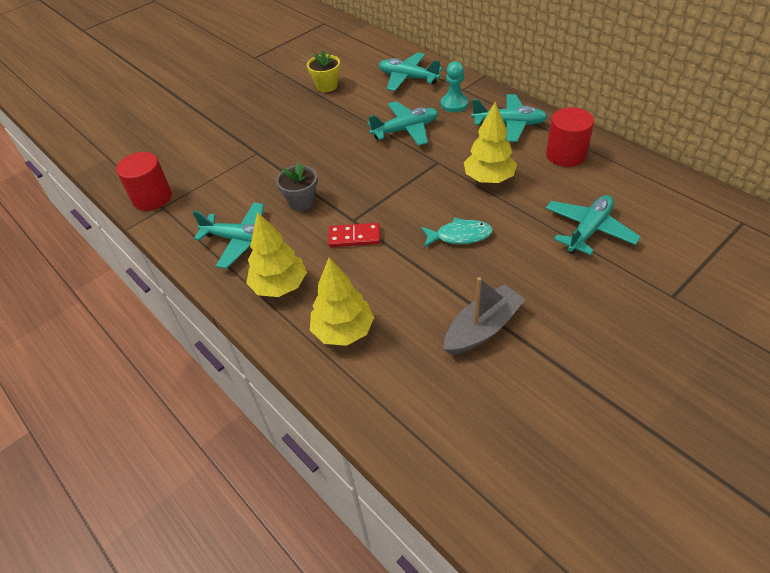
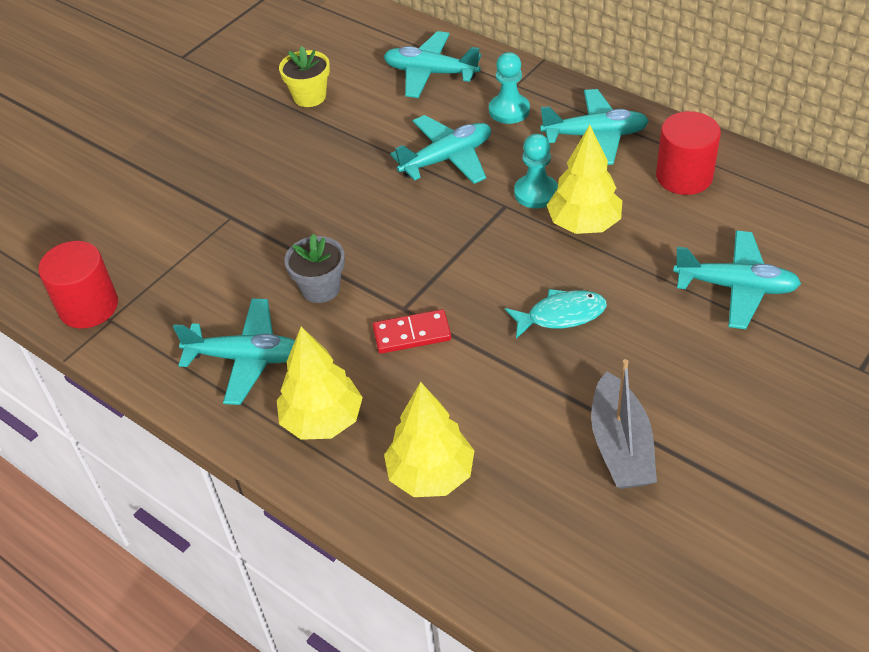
camera: 10 degrees left, 0 degrees up
grey boat [444,277,526,355] -> grey boat turned 135 degrees clockwise [591,359,657,489]
turquoise plane [546,195,641,255] -> turquoise plane turned 75 degrees clockwise [673,230,801,329]
none -> turquoise pawn [514,134,558,208]

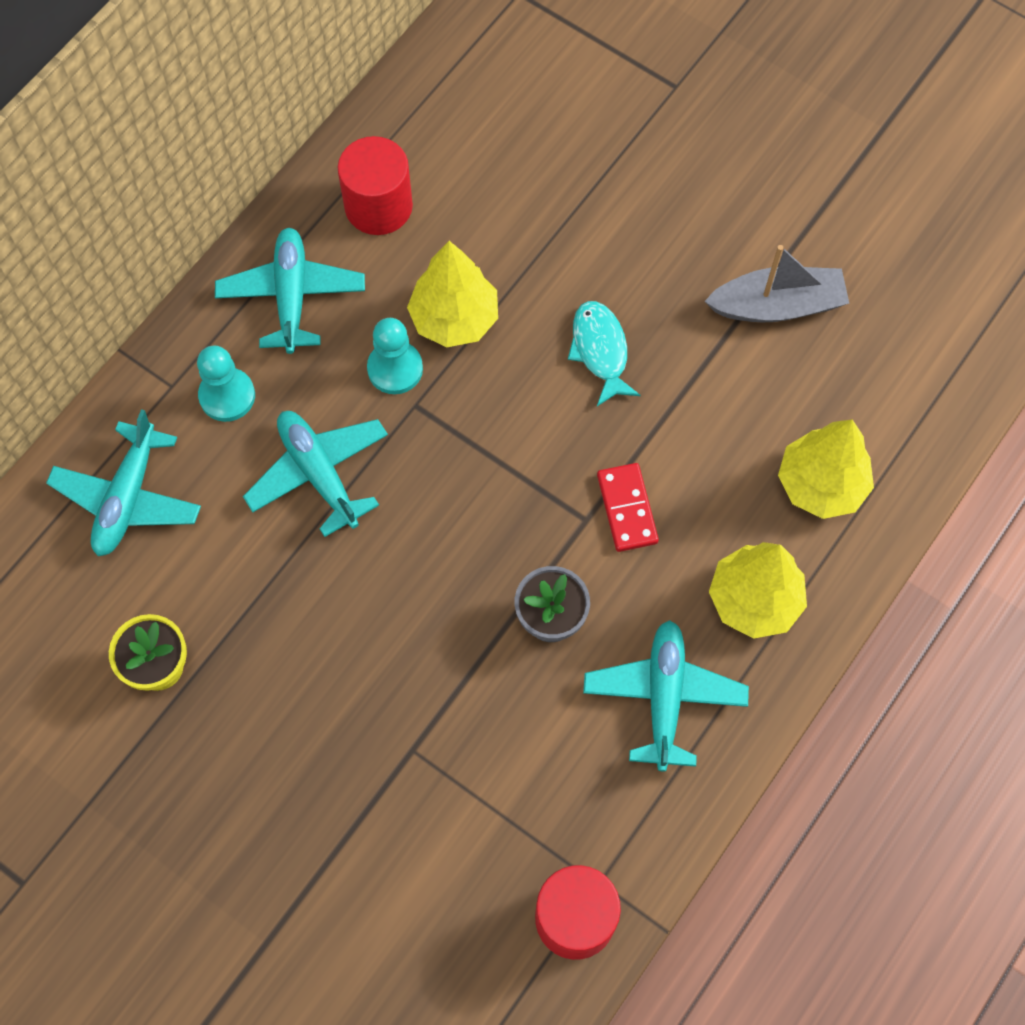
camera: 95 degrees left, 20 degrees up
turquoise plane [673,230,801,329] -> none

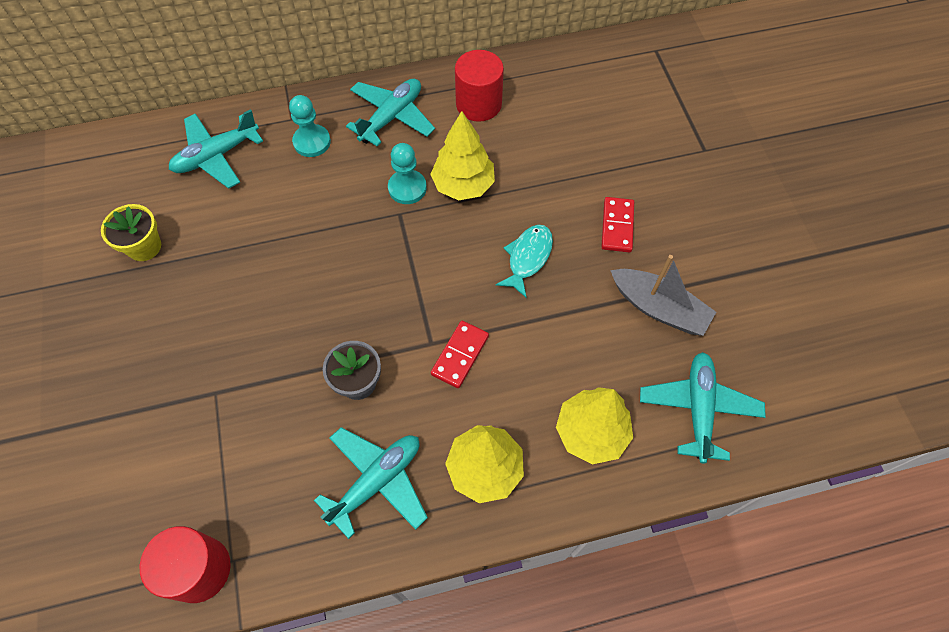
camera: 40 degrees right, 5 degrees down
turquoise plane [243,411,388,537] -> turquoise plane moved to [640,352,766,463]
none -> red domino [601,197,634,252]

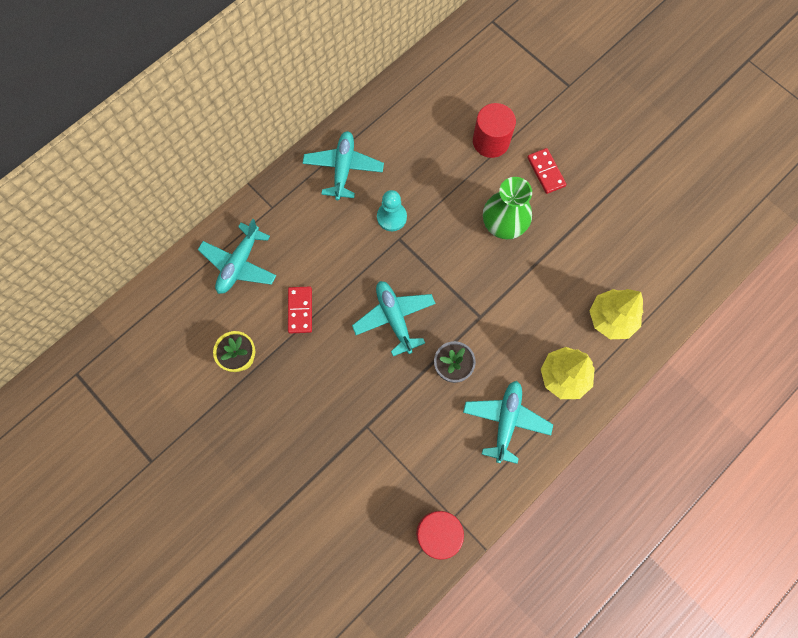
camera: 30 degrees left, 10 degrees up
turquoise pawn [289,95,331,157] -> none
yellow tree [430,111,495,200] -> none
red domino [431,321,489,388] -> red domino moved to [288,287,312,333]
red cylinder [455,50,504,122] -> red cylinder moved to [473,103,516,158]
turquoise fish [496,225,553,298] -> green vase [483,177,532,239]
grey boat [610,255,716,336] -> none
turquoise plane [640,352,766,463] -> turquoise plane moved to [352,281,436,356]

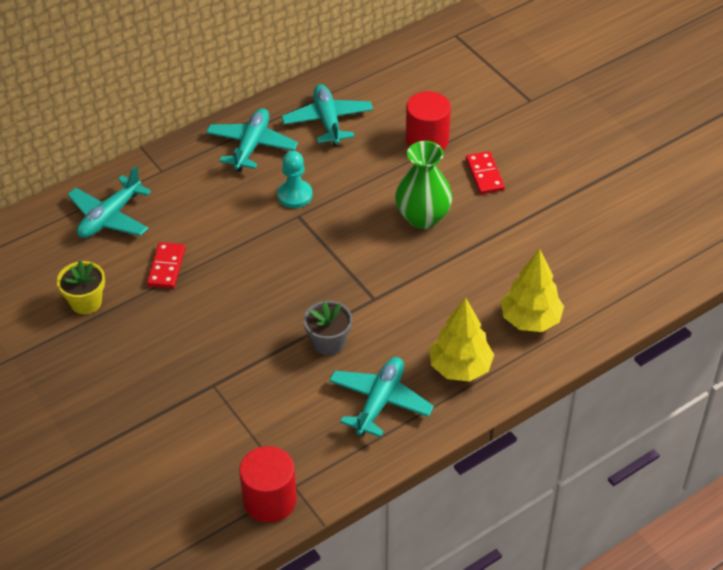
camera: 10 degrees right, 25 degrees down
turquoise plane [352,281,436,356] -> turquoise plane moved to [281,84,373,147]

